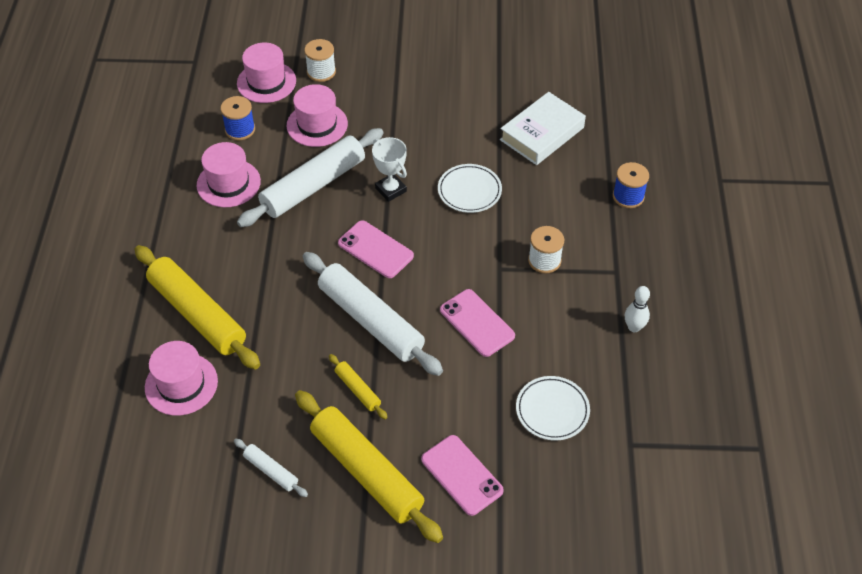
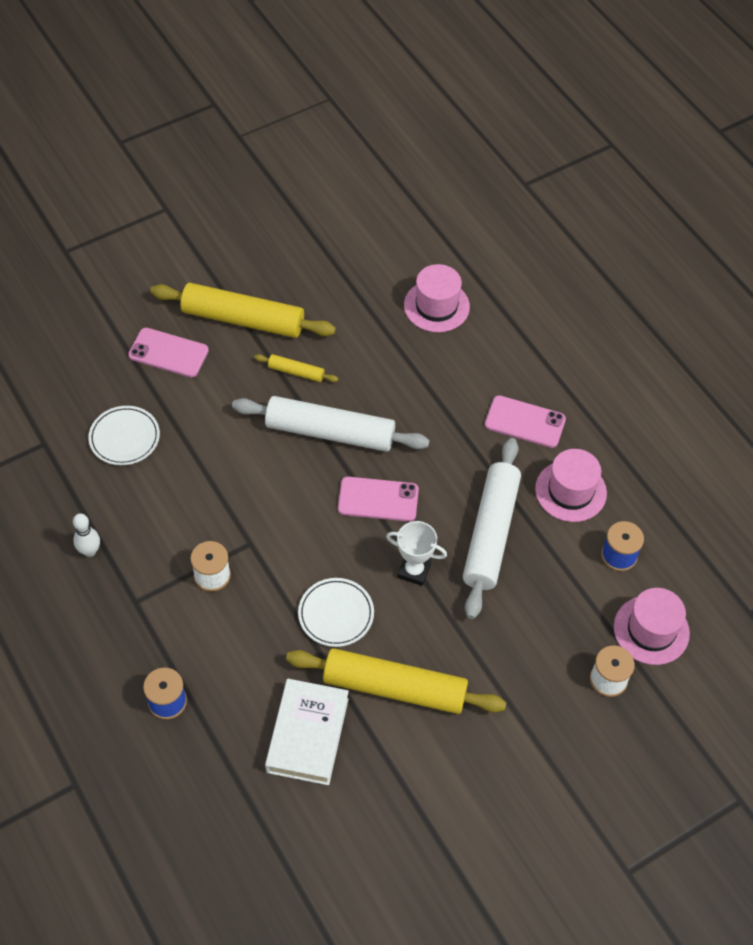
camera: 145 degrees right, 5 degrees up
yellow rolling pin [134,245,260,369] -> yellow rolling pin moved to [286,648,506,714]
white rolling pin [234,439,308,497] -> none
pink hat [287,84,348,147] -> none
pink phone [440,289,515,357] -> pink phone moved to [485,395,566,448]

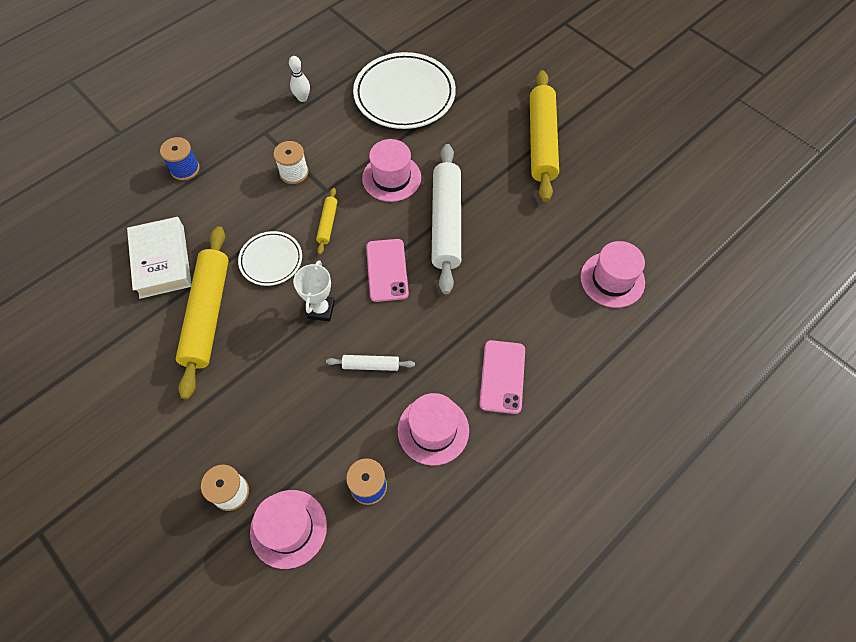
camera: 80 degrees right, 5 degrees up
white plate [88,406,160,466] -> white plate [353,52,456,129], size x1.84
pink phone [128,328,209,377] -> none
yellow rolling pin [254,354,338,382] -> yellow rolling pin moved to [316,188,338,255]
white book [265,679,349,785] -> white book turned 75 degrees clockwise [127,217,192,299]
white rolling pin [463,438,521,619] -> white rolling pin [326,355,415,371], size x0.45
none -> pink hat [362,139,421,202]

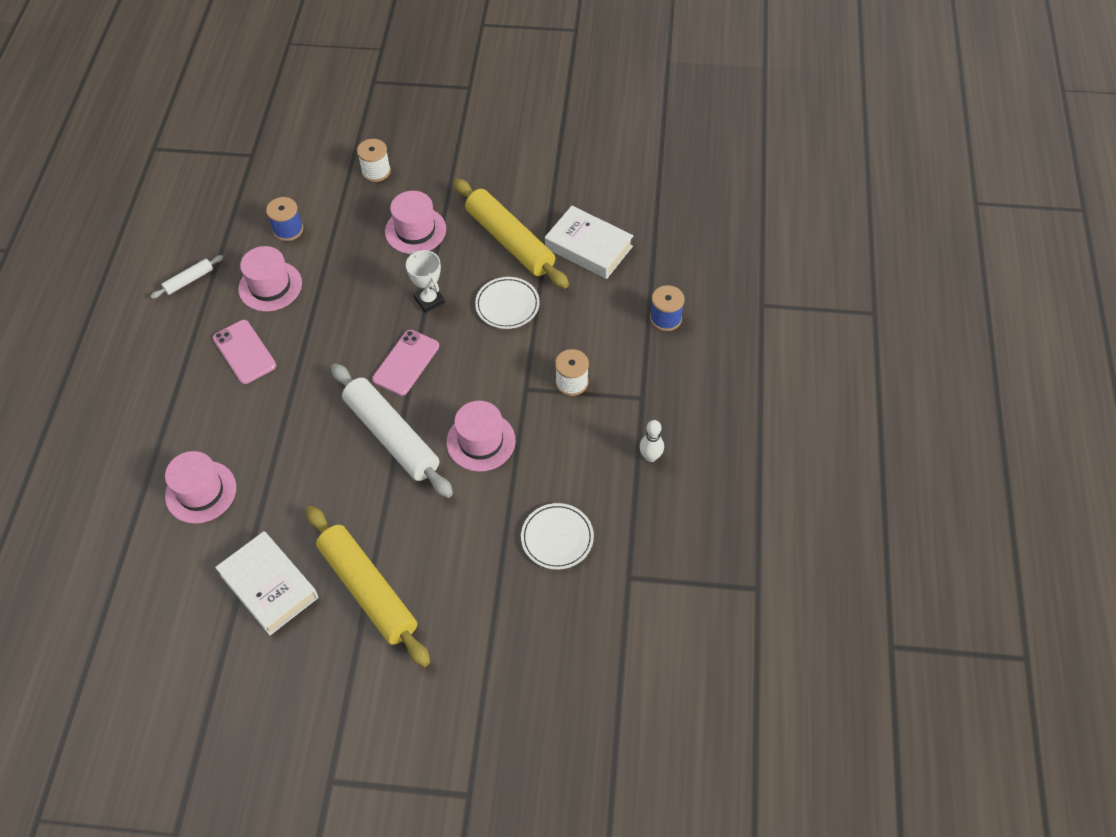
camera: 140 degrees right, 5 degrees down
pink hat [250,490,327,569] -> pink hat moved to [385,191,446,254]
yellow rolling pin [316,188,338,255] -> none
white rolling pin [326,355,415,371] -> white rolling pin moved to [150,255,224,299]
white plate [353,52,456,129] -> white plate [521,503,594,570], size x0.54
pink phone [366,239,409,302] -> pink phone turned 75 degrees clockwise [372,330,439,396]
none -> white book [215,531,318,635]

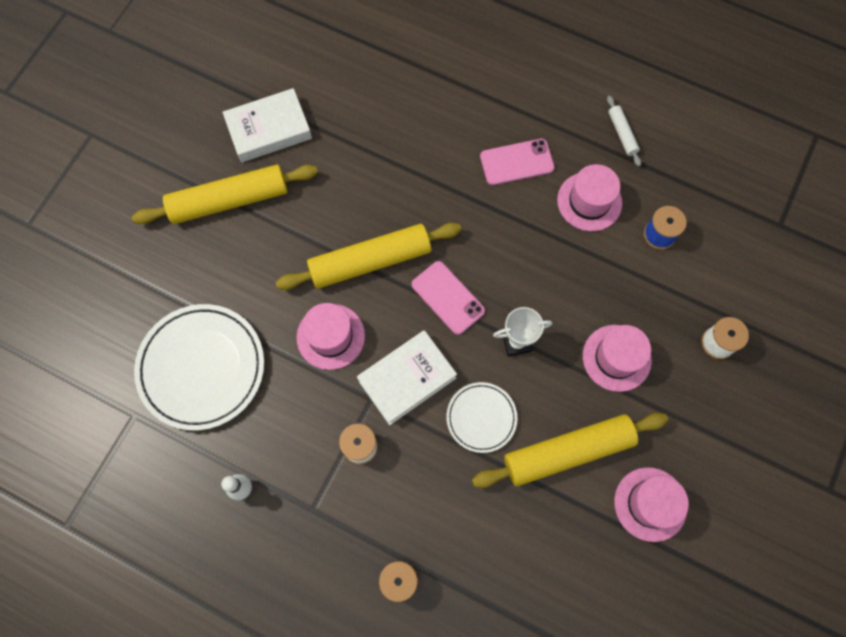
camera: 110 degrees right, 15 degrees up
pink hat [165,451,236,524] -> pink hat moved to [614,467,689,542]
white rolling pin [331,363,453,498] -> yellow rolling pin [276,223,461,290]
white plate [521,503,594,570] -> white plate [134,304,264,430], size x1.84
white book [545,206,634,279] -> white book moved to [357,330,457,425]

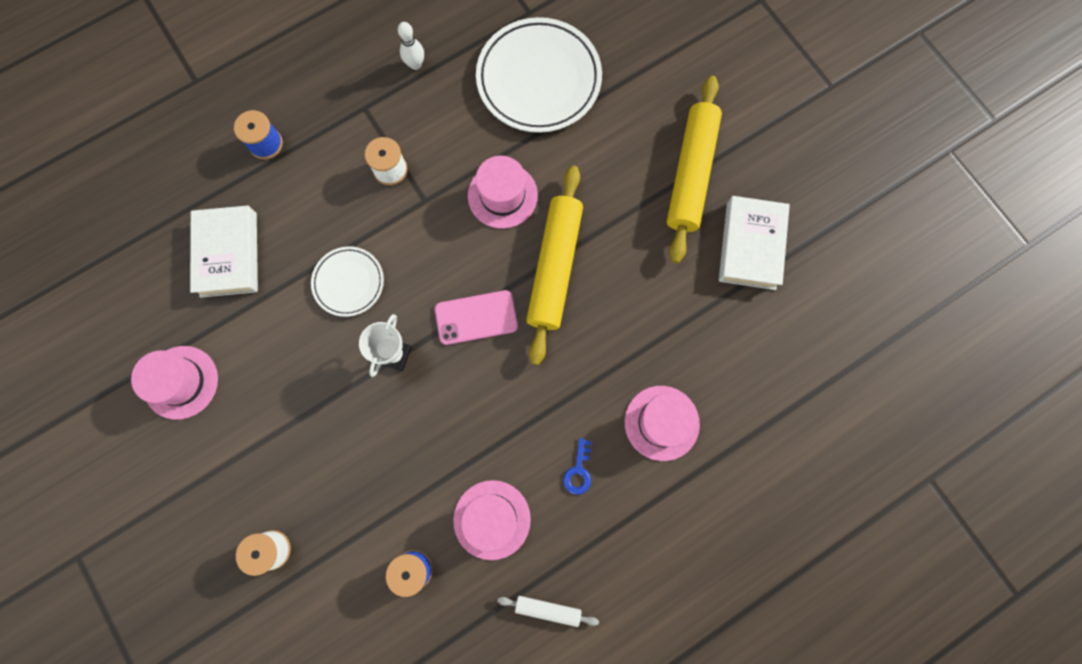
camera: 120 degrees right, 5 degrees up
white book [357,330,457,425] -> white book moved to [190,206,258,298]
yellow rolling pin [472,413,668,488] -> none
pink phone [480,139,555,185] -> blue key [563,438,592,495]
pink hat [583,325,652,392] -> pink hat moved to [625,386,700,461]

